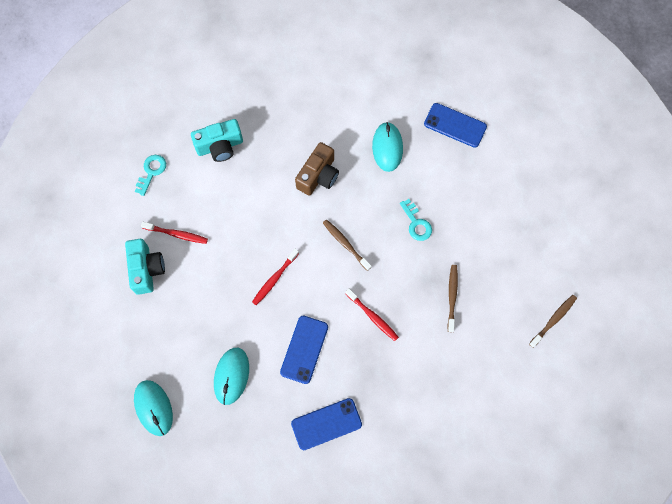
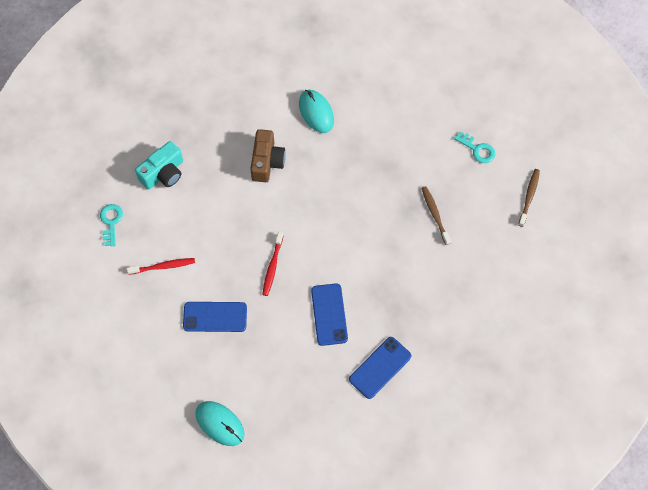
camera: 25 degrees left, 5 degrees down
turquoise camera [125,239,165,295] -> none
turquoise mouse [214,348,249,405] -> none
brown toothbrush [323,220,372,271] -> none
red toothbrush [345,288,399,341] -> none
turquoise key [400,199,432,241] -> turquoise key moved to [454,131,495,163]
blue phone [424,103,487,148] -> blue phone moved to [183,302,247,332]

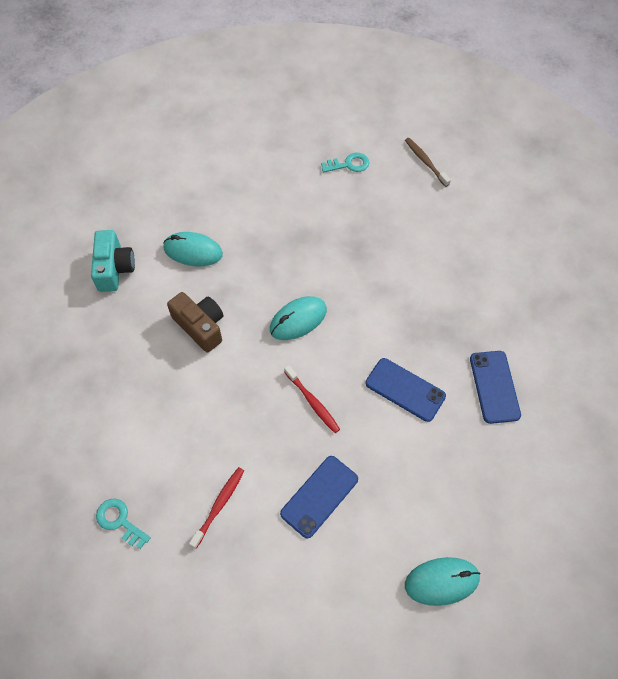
camera: 50 degrees left, 5 degrees down
turquoise camera [135,141,183,189] -> turquoise camera moved to [91,230,135,292]
brown toothbrush [422,186,451,245] -> none
none -> turquoise mouse [270,296,327,340]

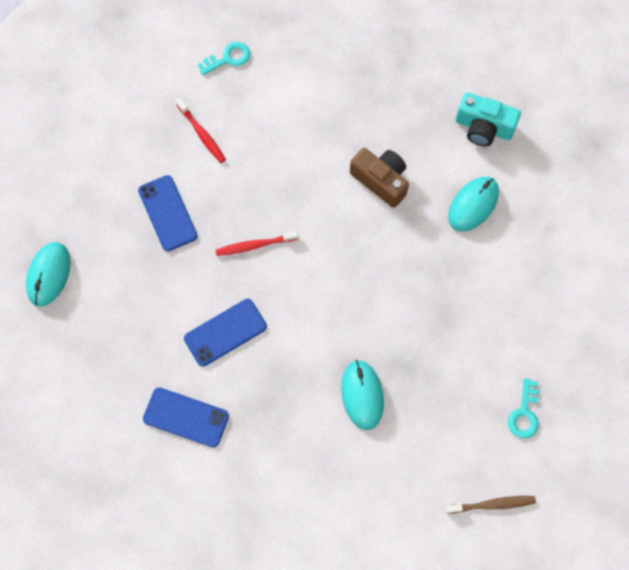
camera: 115 degrees right, 10 degrees up
brown camera [167,292,223,353] -> brown camera turned 120 degrees counterclockwise [350,148,409,208]
turquoise mouse [270,296,327,340] -> turquoise mouse moved to [341,360,384,430]

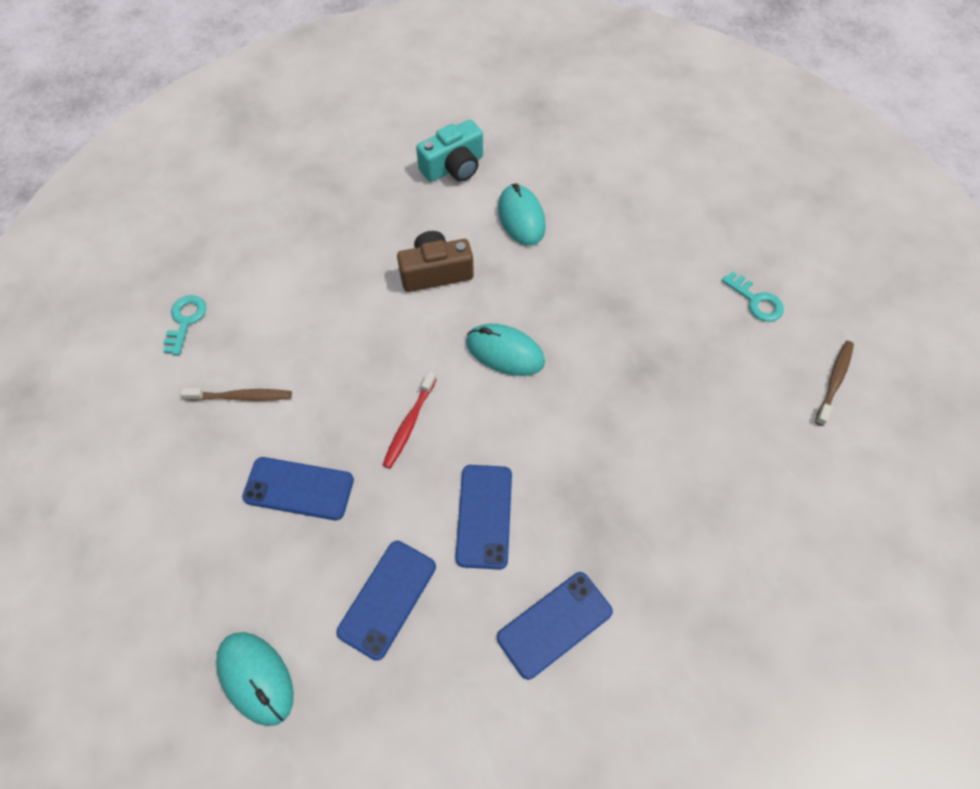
camera: 55 degrees left, 10 degrees down
red toothbrush [175,97,226,163] -> brown toothbrush [181,388,292,401]
turquoise mouse [341,360,384,430] -> turquoise mouse moved to [466,324,545,376]
none -> blue phone [336,541,436,661]

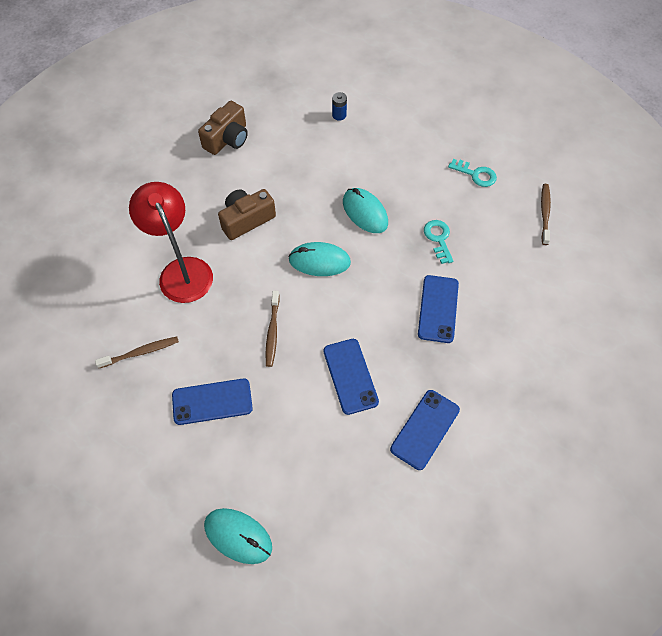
camera: 20 degrees left, 0 degrees up
turquoise key [163,295,206,355] -> turquoise key moved to [424,220,453,264]
blue phone [336,541,436,661] -> blue phone moved to [418,275,459,343]
red toothbrush [383,371,437,469] -> brown toothbrush [266,291,279,367]
turquoise camera [416,120,483,182] -> brown camera [198,101,248,155]
turquoise mouse [498,183,546,246] -> turquoise mouse moved to [343,188,388,233]
none -> red lamp [129,182,213,303]
none -> blue battery [332,92,347,121]

